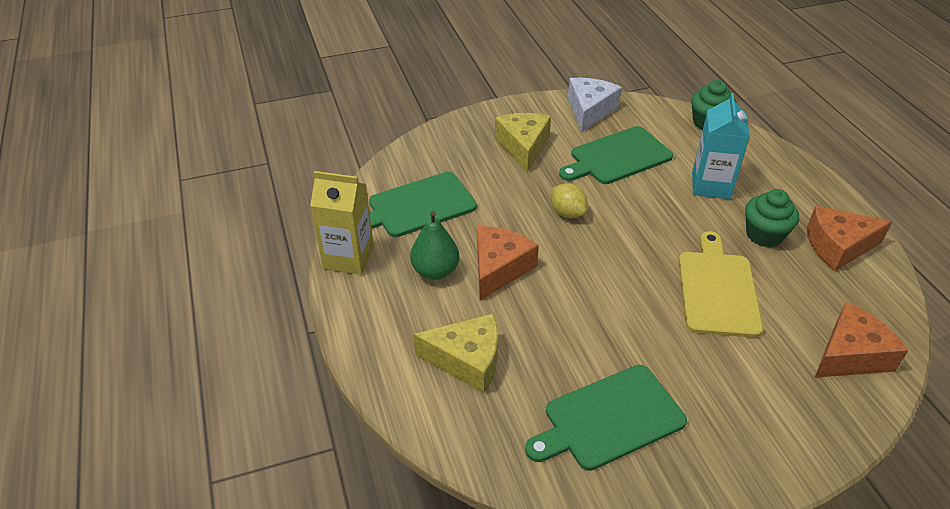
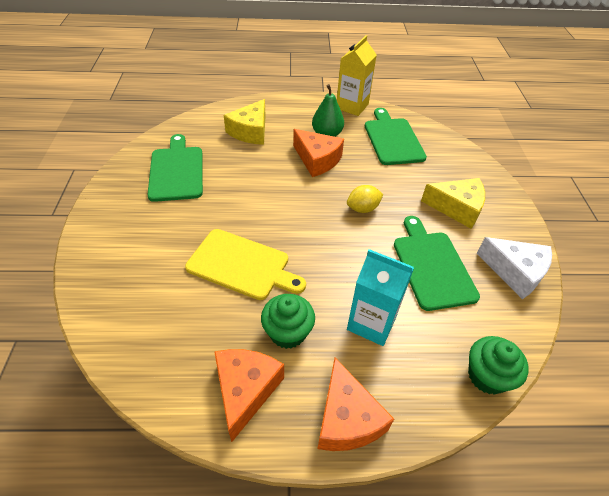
camera: 105 degrees right, 5 degrees up
orange cheese [814,302,909,378] -> orange cheese moved to [317,358,394,451]

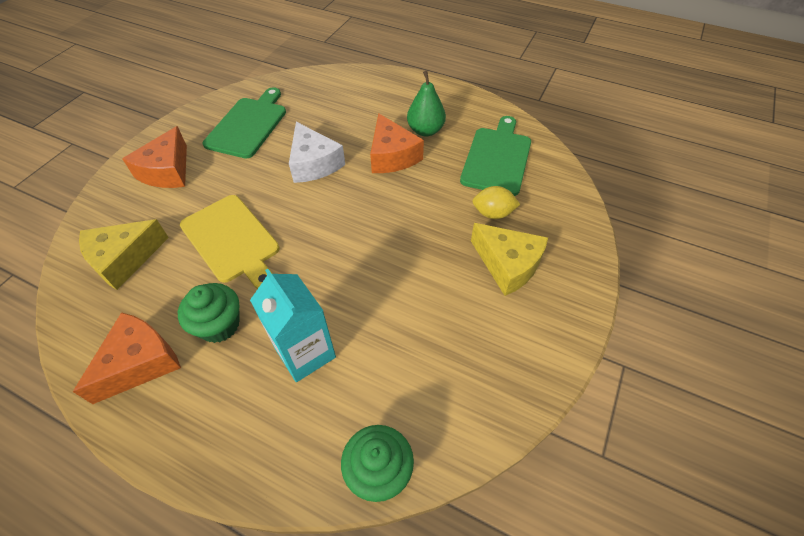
camera: 30 degrees right, 5 degrees up
yellow cheese [224,99,266,145] -> yellow cheese moved to [79,219,169,290]
orange cheese [317,358,394,451] -> orange cheese moved to [122,126,187,188]
yellow carton [337,35,377,116] -> none
yellow lemon [347,185,383,213] -> yellow lemon moved to [472,186,520,219]
green cutting board [394,216,480,311] -> none
white cheese [477,237,552,299] -> white cheese moved to [289,122,345,183]

